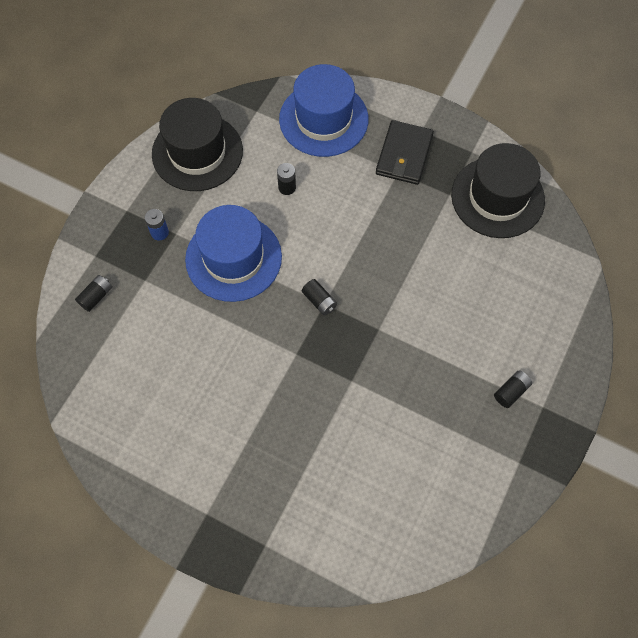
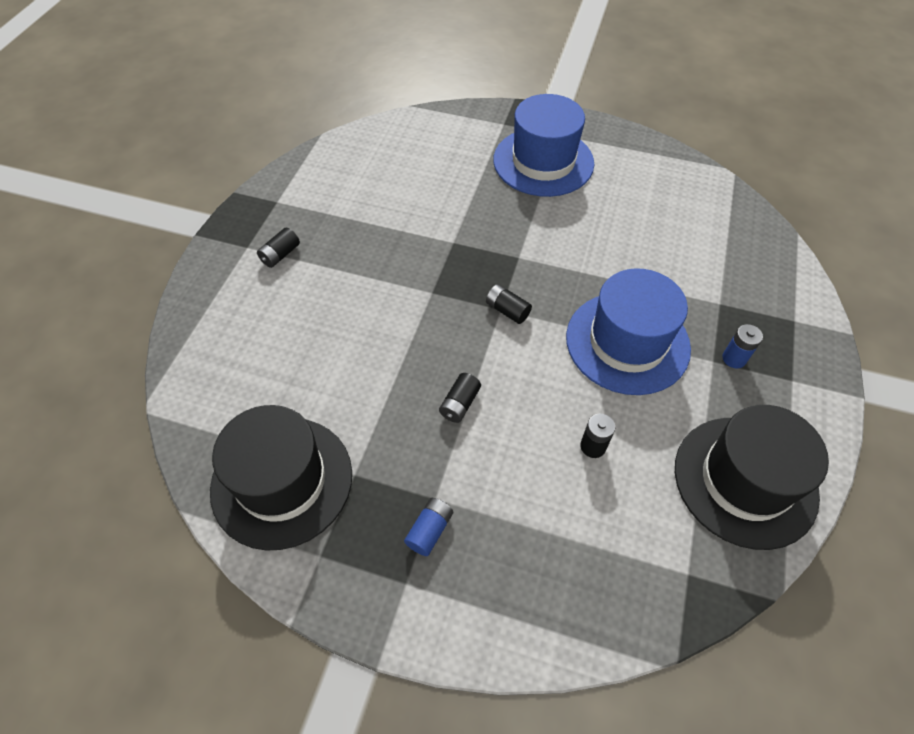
camera: 170 degrees right, 10 degrees down
black battery [75,275,112,312] -> black battery moved to [439,373,481,423]
blue hat [279,64,369,157] -> blue hat moved to [493,94,594,197]
black wallet [376,120,434,185] -> blue battery [404,498,453,556]

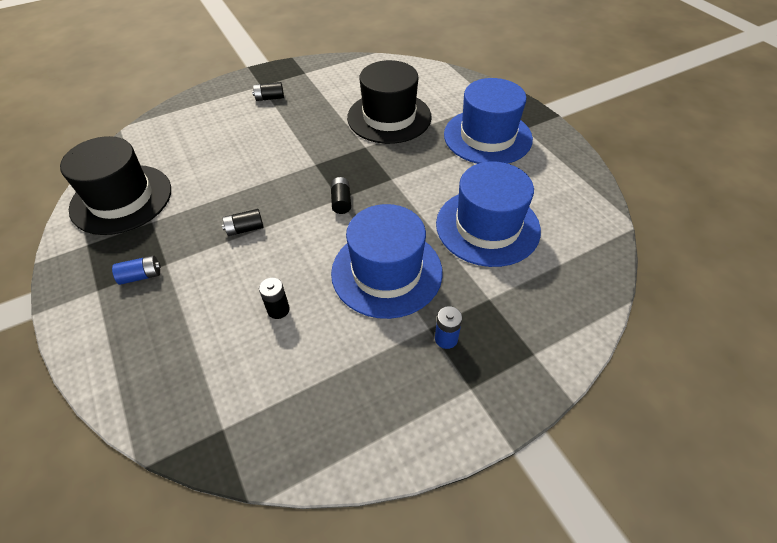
camera: 45 degrees right, 5 degrees down
black hat [675,405,829,550] -> black hat moved to [347,60,432,144]
none -> blue hat [436,161,541,267]

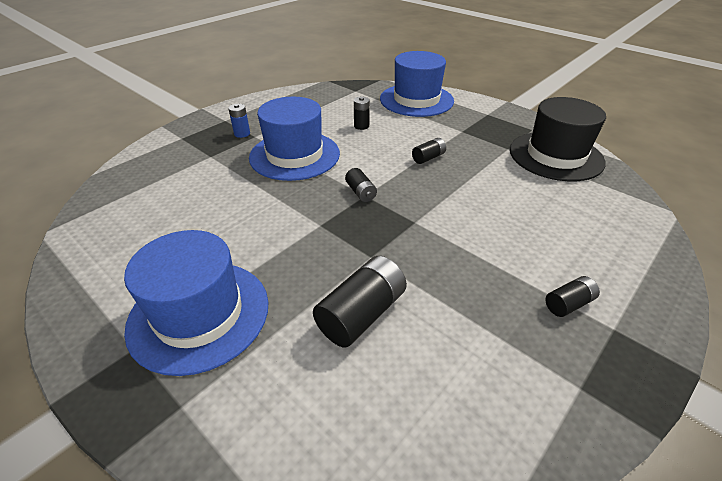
camera: 160 degrees right, 10 degrees down
blue battery [112,255,161,285] -> none
black hat [347,60,432,144] -> black battery [313,256,407,347]
blue hat [436,161,541,267] -> blue hat moved to [380,51,454,117]

